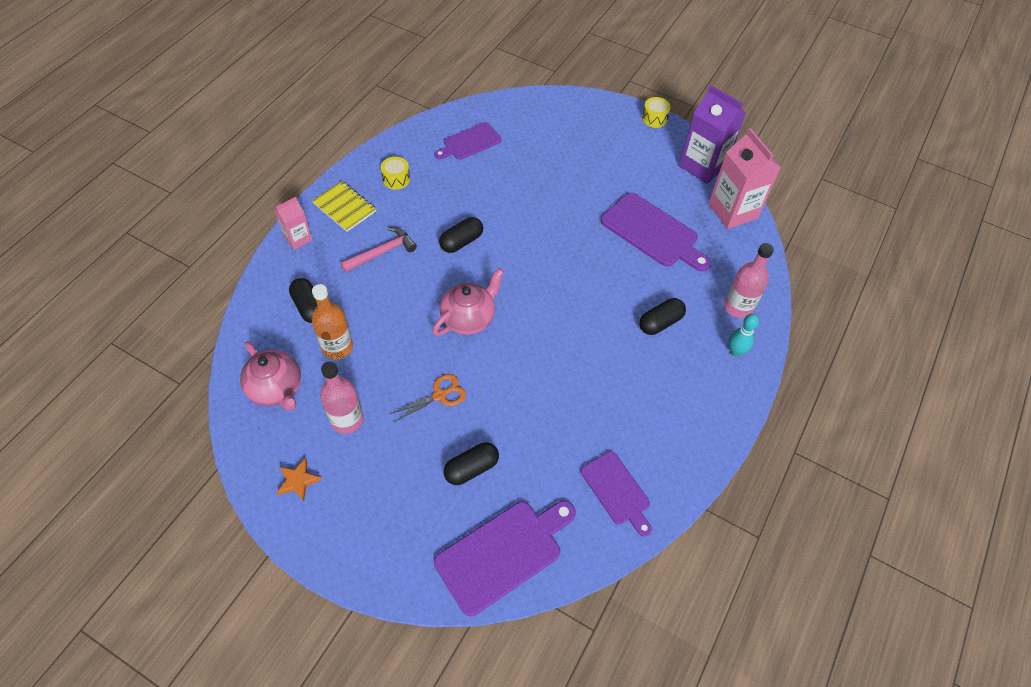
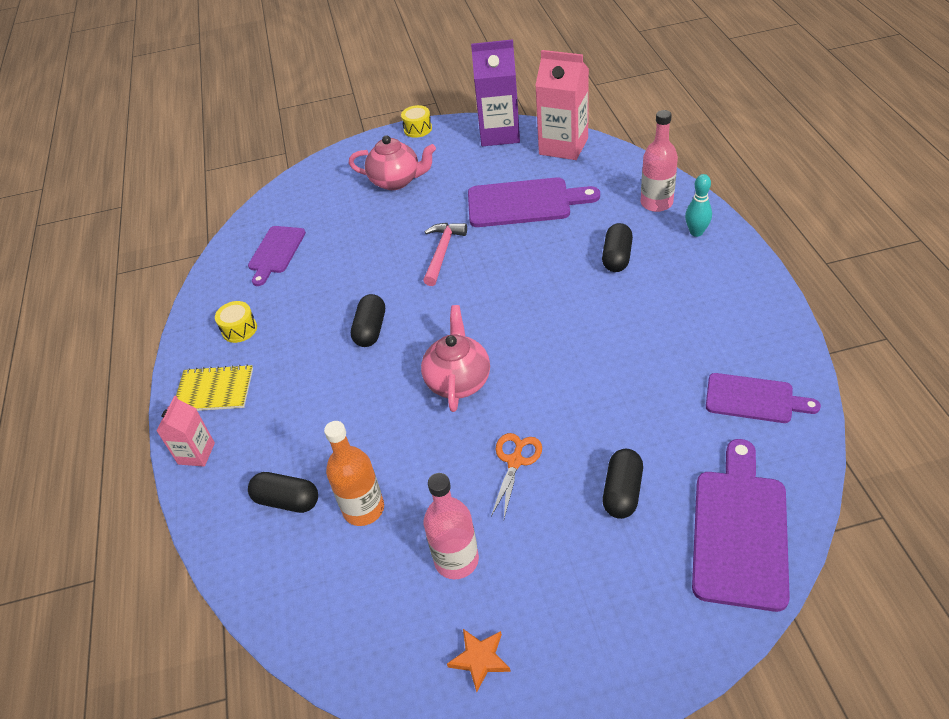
camera: 35 degrees left, 10 degrees down
pink teapot [240,341,301,411] -> pink teapot moved to [349,135,436,190]
pink hammer [341,227,417,272] -> pink hammer moved to [423,223,467,286]

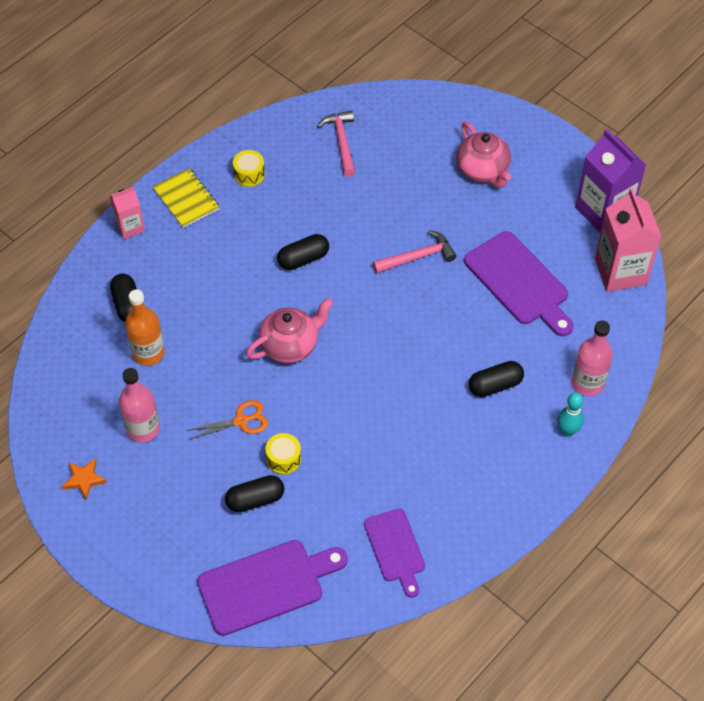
camera: 50 degrees right, 10 degrees up
purple cutting board [248,226,306,286] -> pink hammer [317,110,355,177]
yellow drum [401,105,432,138] -> yellow drum moved to [266,433,301,475]

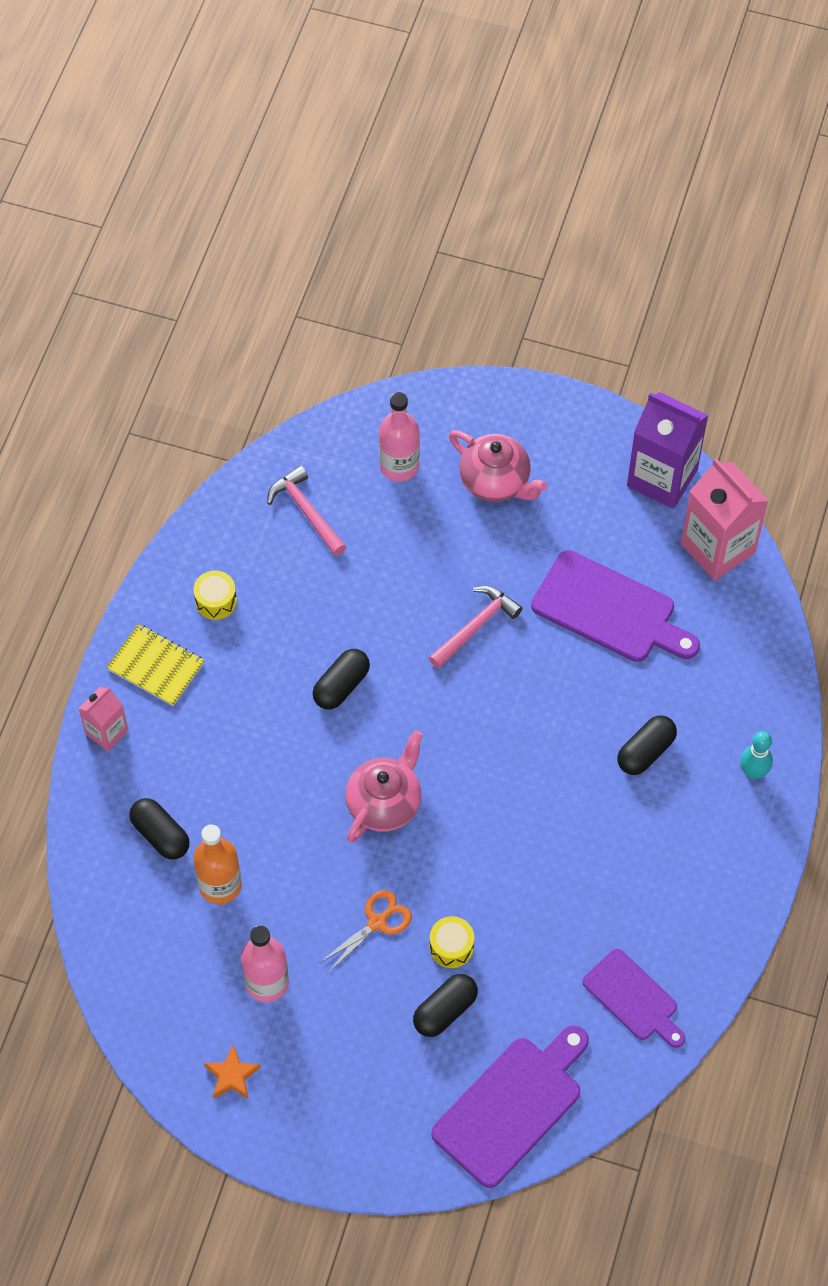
camera: 25 degrees left, 5 degrees up
pink bottle [572,320,613,396] -> pink bottle moved to [379,392,420,482]

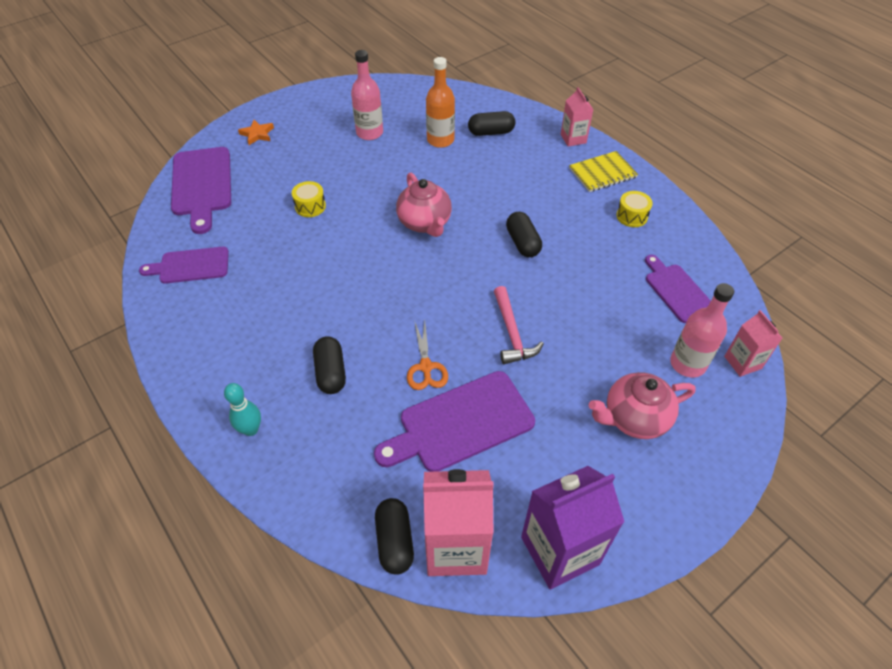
camera: 125 degrees right, 10 degrees down
orange star [204,1045,261,1099] -> orange star moved to [238,120,274,145]
pink hammer [267,465,346,556] -> purple cutting board [645,255,711,323]
orange scissors [321,890,412,973] -> orange scissors moved to [407,320,448,390]
black capsule [413,974,478,1037] -> black capsule moved to [375,498,414,575]
none -> pink carton [724,310,782,377]

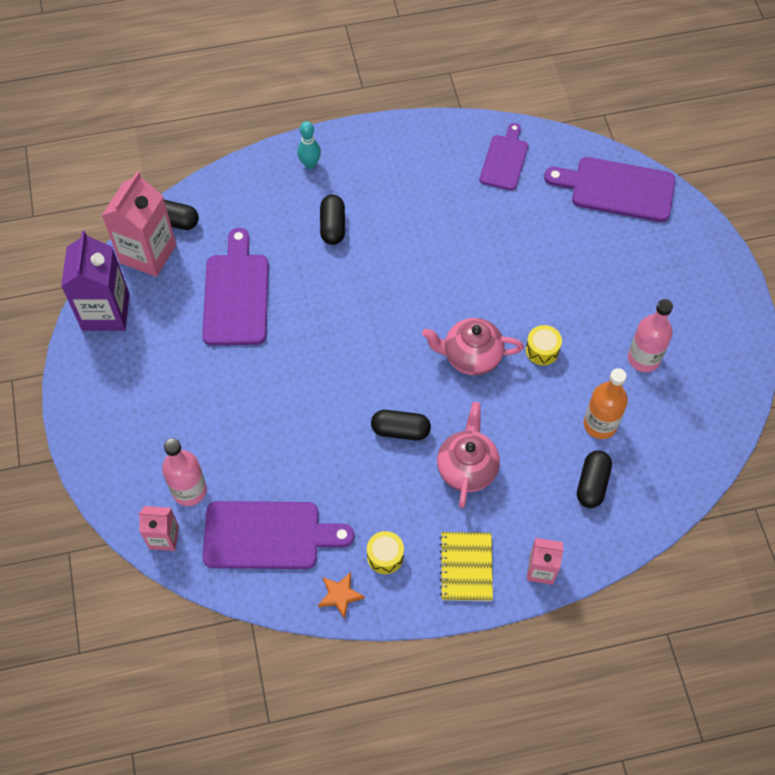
camera: 115 degrees right, 10 degrees up
orange star [238,120,274,145] -> orange star moved to [318,572,365,619]
yellow drum [292,181,326,217] -> yellow drum moved to [526,325,562,365]
black capsule [313,336,346,394] -> black capsule turned 75 degrees clockwise [320,195,345,245]
orange scissors [407,320,448,390] -> none
pink hammer [494,286,544,364] -> none
pink teapot [589,372,696,439] -> pink teapot moved to [437,402,500,508]
purple cutting board [645,255,711,323] -> purple cutting board [202,501,354,569], size x1.57

